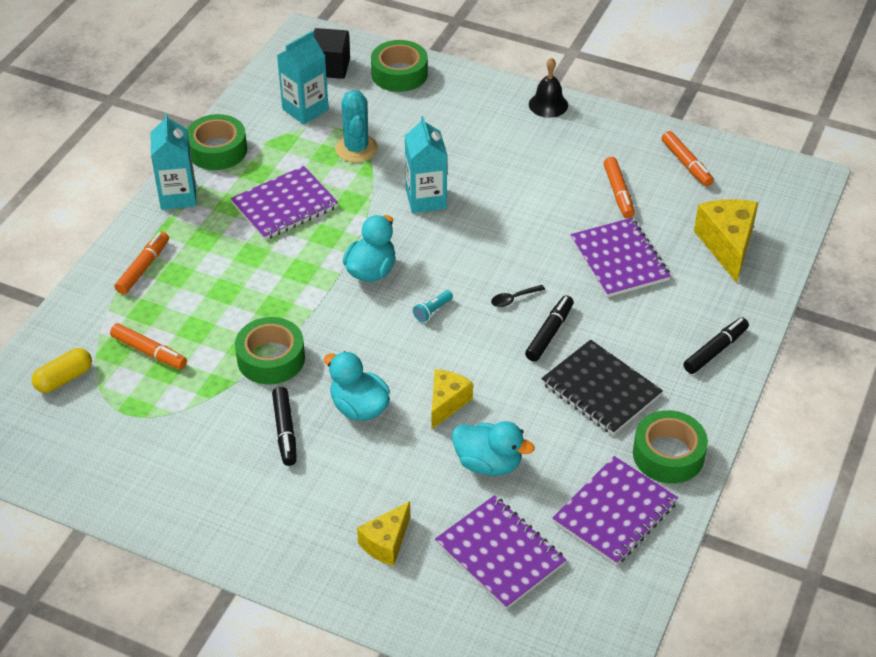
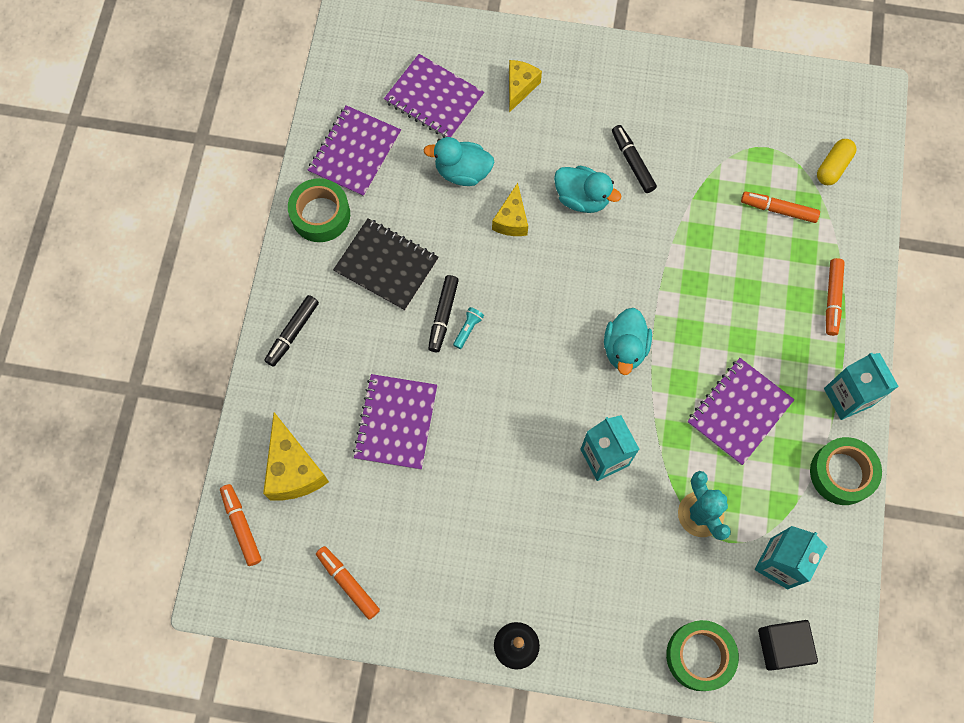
camera: 165 degrees right, 25 degrees up
green tape [235,317,305,385] -> none
turquoise flashlight [413,290,453,322] -> turquoise flashlight moved to [453,307,484,349]
black spoon [491,285,545,307] -> none
purple notebook [570,218,671,297] -> purple notebook turned 45 degrees clockwise [353,374,437,470]
orange marker [604,157,635,218] -> orange marker moved to [220,484,262,566]

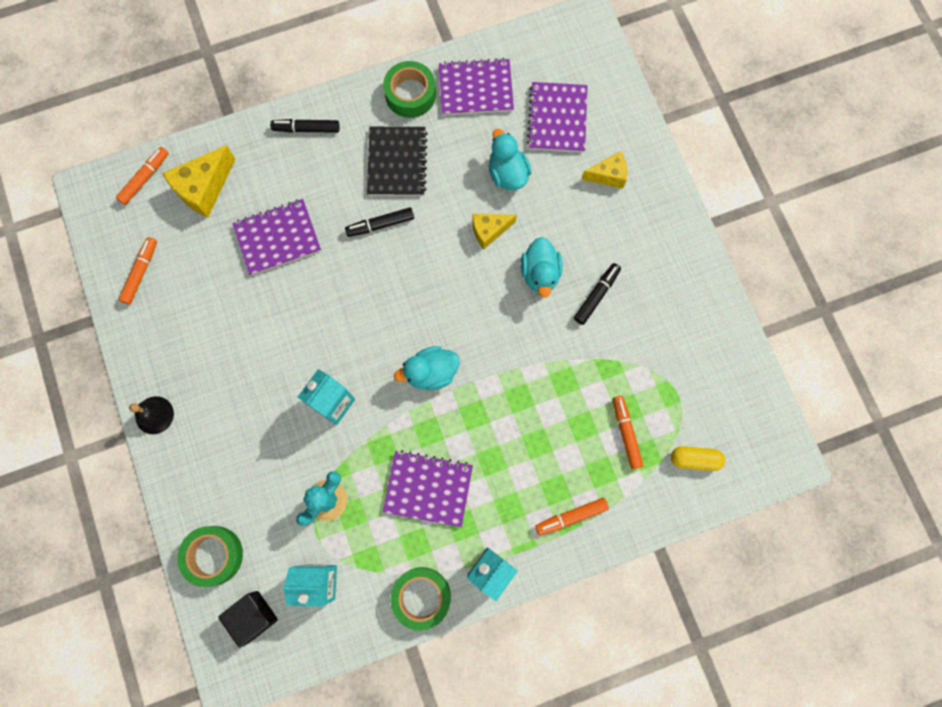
camera: 60 degrees right, 5 degrees up
turquoise flashlight [453,307,484,349] -> none

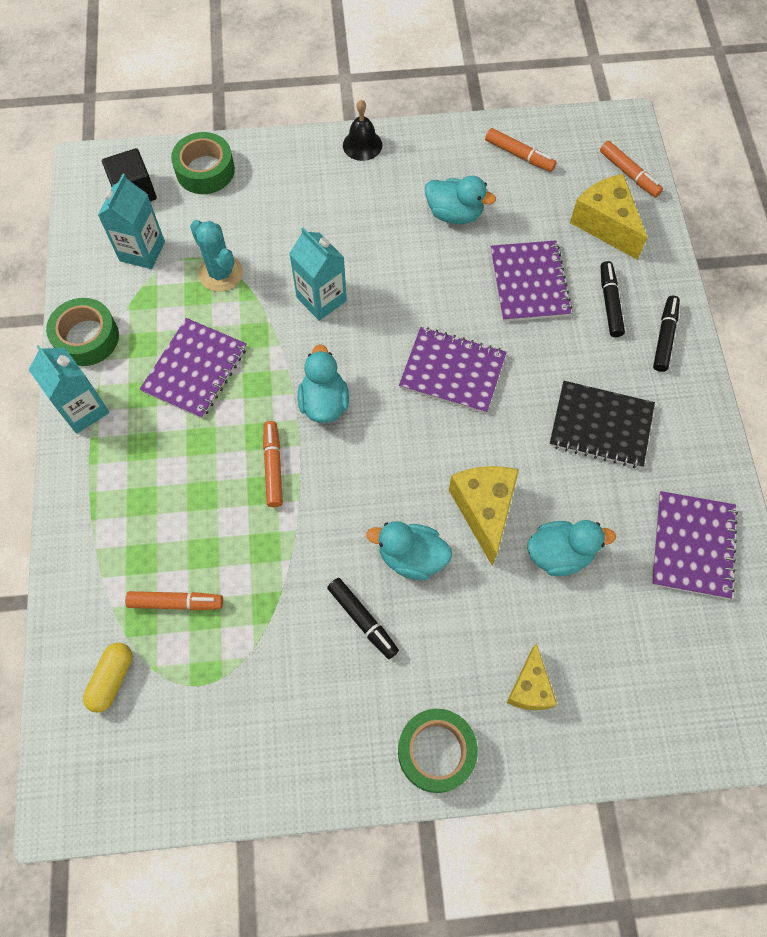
camera: 105 degrees right, 10 degrees down
black marker [345,207,414,237] -> black marker moved to [600,261,625,337]
green tape [383,61,436,118] -> green tape moved to [398,709,478,793]
yellow cheese [473,214,517,250] -> yellow cheese [449,466,519,566], size x1.57
purple notebook [527,82,587,153] -> purple notebook moved to [399,327,507,414]
orange marker [535,498,609,536] -> orange marker moved to [263,421,283,507]
none -> turquoise duck [425,175,496,224]

